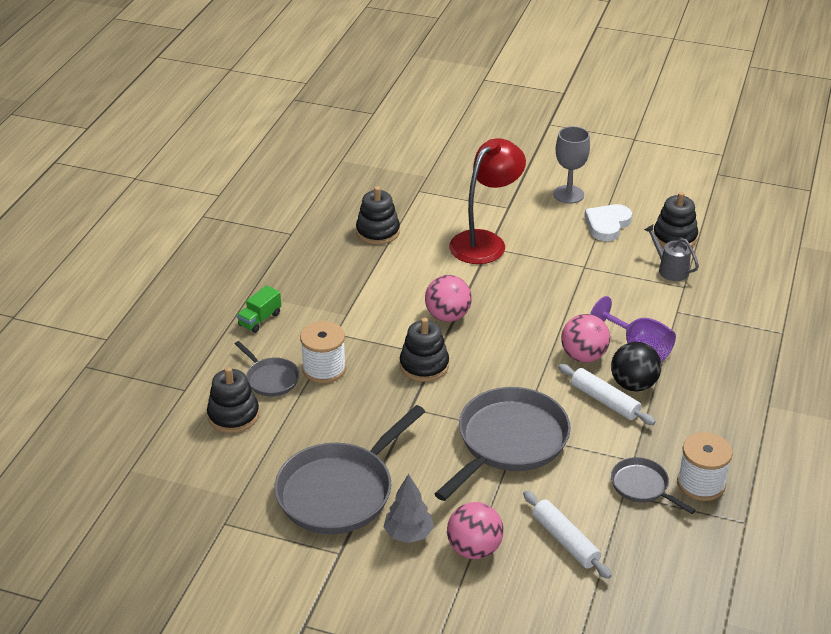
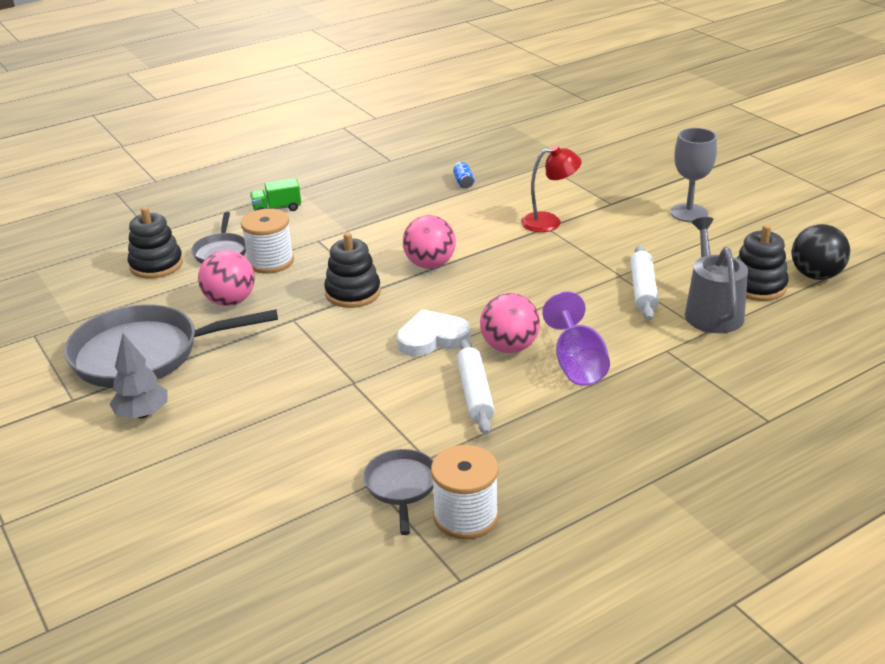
camera: 40 degrees right, 5 degrees down
black stacking toy [356,186,400,245] -> blue can [453,162,474,188]
grey pan [435,387,571,501] -> none
pink ball [447,502,503,559] -> pink ball moved to [198,250,255,306]
red lamp [449,138,526,264] -> red lamp [521,145,582,232], size x0.62
white rolling pin [523,491,612,579] -> white rolling pin moved to [630,245,659,320]
white heart [584,204,632,241] -> white heart moved to [397,309,471,356]
black ball [611,342,661,392] -> black ball moved to [792,224,850,280]
grey watering can [644,225,699,281] -> grey watering can [685,217,748,333], size x1.51

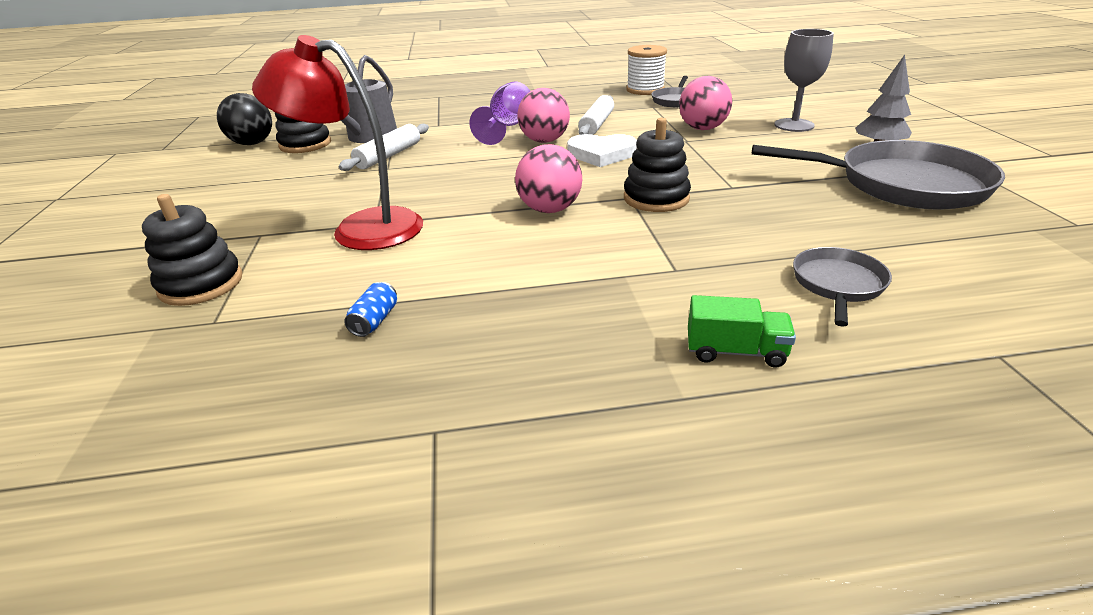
camera: 155 degrees left, 0 degrees up
black stacking toy [128,207,183,279] -> black stacking toy moved to [142,194,243,306]
pink ball [198,250,255,306] -> pink ball moved to [679,76,732,130]
white spool [241,209,294,274] -> none
red lamp [521,145,582,232] -> red lamp [252,35,423,250], size x1.62
grey goblet [670,128,717,222] -> grey goblet moved to [774,29,834,132]

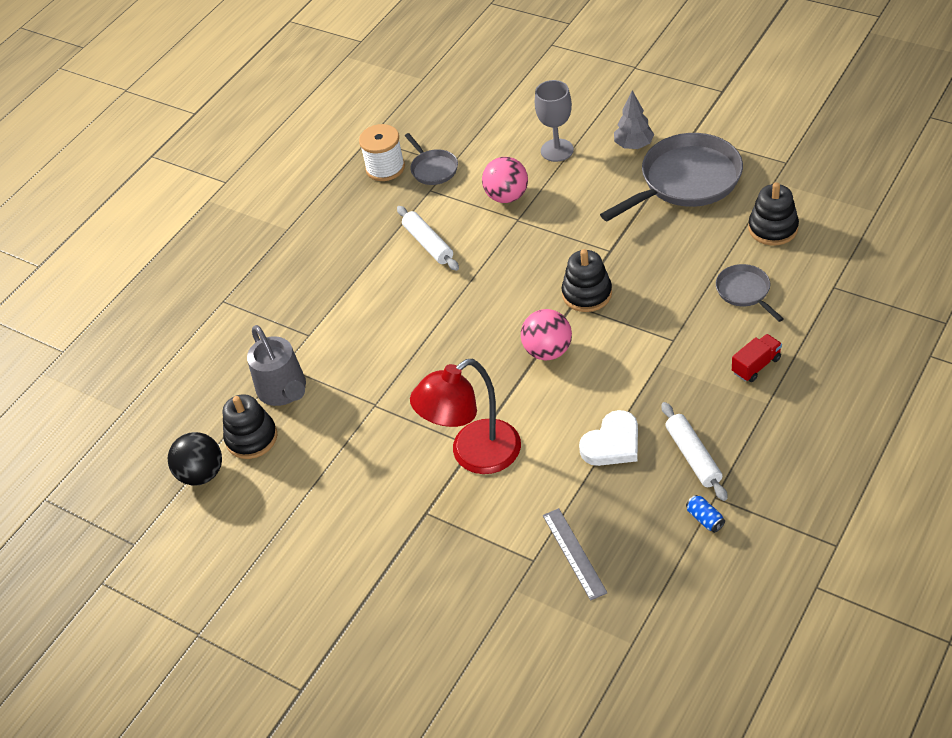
camera: 45 degrees left, 15 degrees up
black stacking toy [142,194,243,306] -> black stacking toy moved to [748,182,799,245]
white rolling pin [339,124,429,171] -> white rolling pin moved to [661,402,728,501]
blue can [344,282,397,337] -> blue can moved to [686,495,725,533]
purple goblet [469,82,530,145] -> none
pink ball [517,88,570,143] -> none
white heart [567,134,637,167] -> white heart moved to [579,410,638,466]
green truck [688,295,796,368] -> red truck [732,334,782,382]
none -> grey ruler [543,508,608,601]

